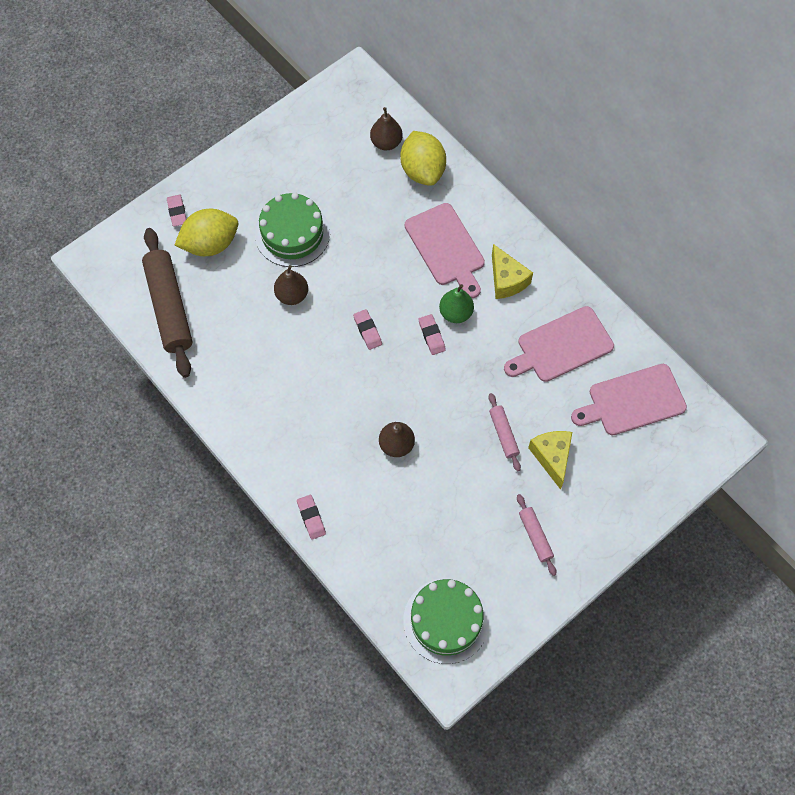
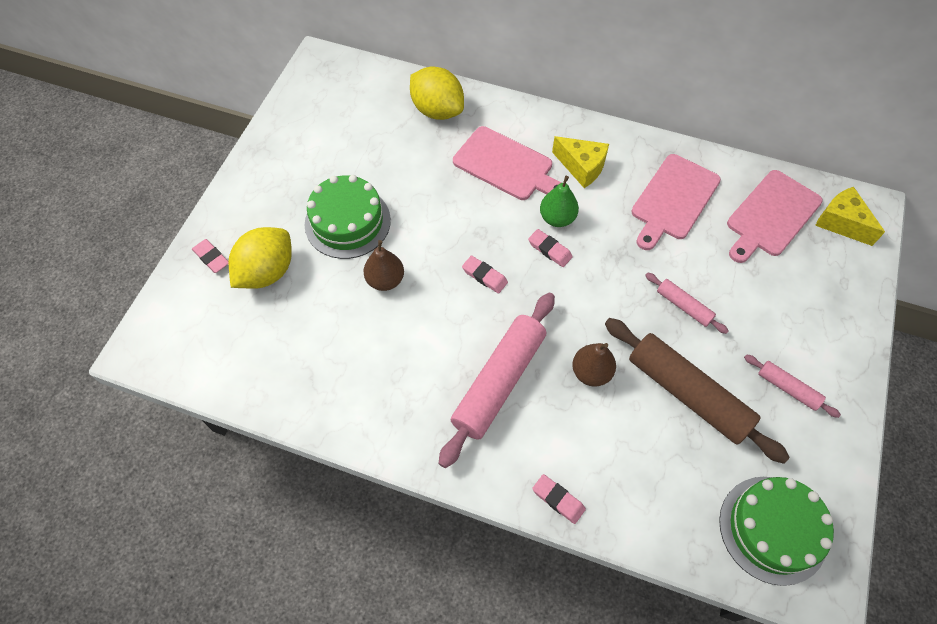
camera: 30 degrees left, 5 degrees down
brown rolling pin [142,228,192,378] -> brown rolling pin moved to [605,318,790,464]
brown pear [370,107,403,150] -> none
yellow cheese [528,431,572,490] -> yellow cheese moved to [815,187,885,246]
none -> pink rolling pin [438,293,555,468]

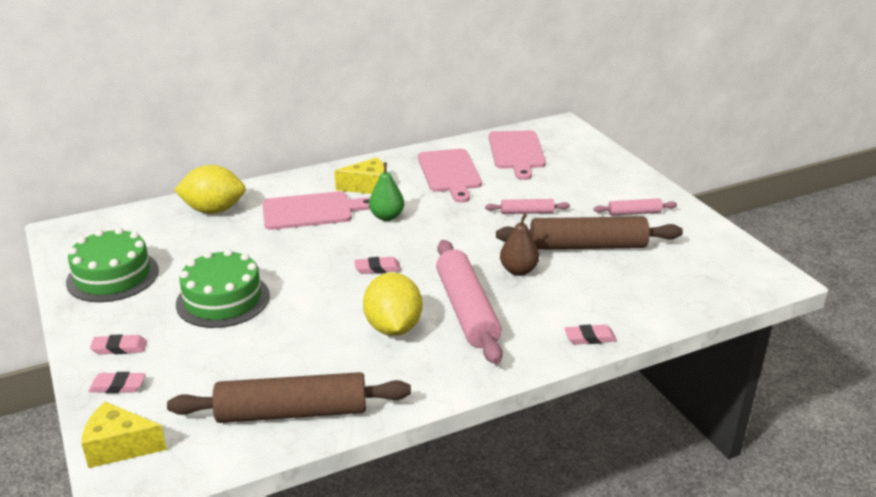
camera: 45 degrees left, 30 degrees down
yellow lemon [229,227,292,289] -> yellow lemon moved to [363,273,422,336]
brown pear [364,240,404,291] -> none
pink eraser [528,229,573,267] -> pink eraser moved to [90,334,147,354]
green cake [719,477,834,586] -> green cake moved to [66,228,159,302]
yellow cheese [815,187,885,246] -> yellow cheese moved to [81,402,167,468]
none -> brown rolling pin [167,372,411,423]

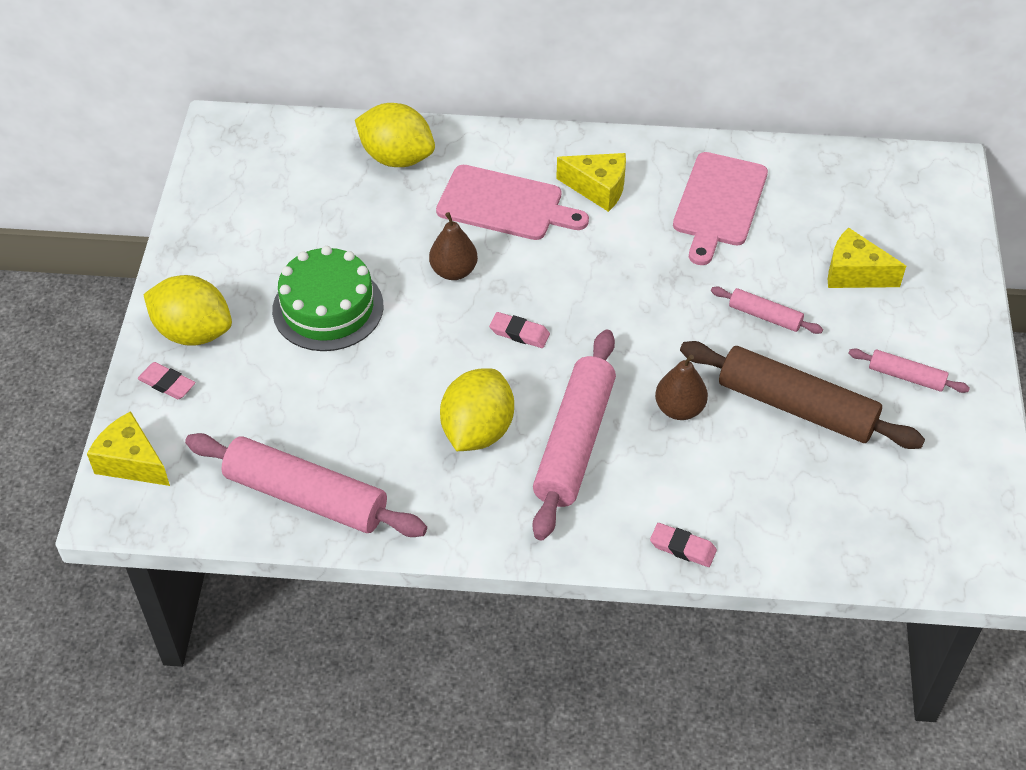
camera: 30 degrees right, 20 degrees up
green cake [66,228,159,302] -> none
pink eraser [90,334,147,354] -> yellow lemon [143,275,232,346]
brown rolling pin [167,372,411,423] -> pink rolling pin [185,433,427,537]
green pear [369,162,404,221] -> none
pink cutting board [489,130,546,180] -> none
none -> brown pear [429,212,478,280]
none -> yellow cheese [828,228,906,288]

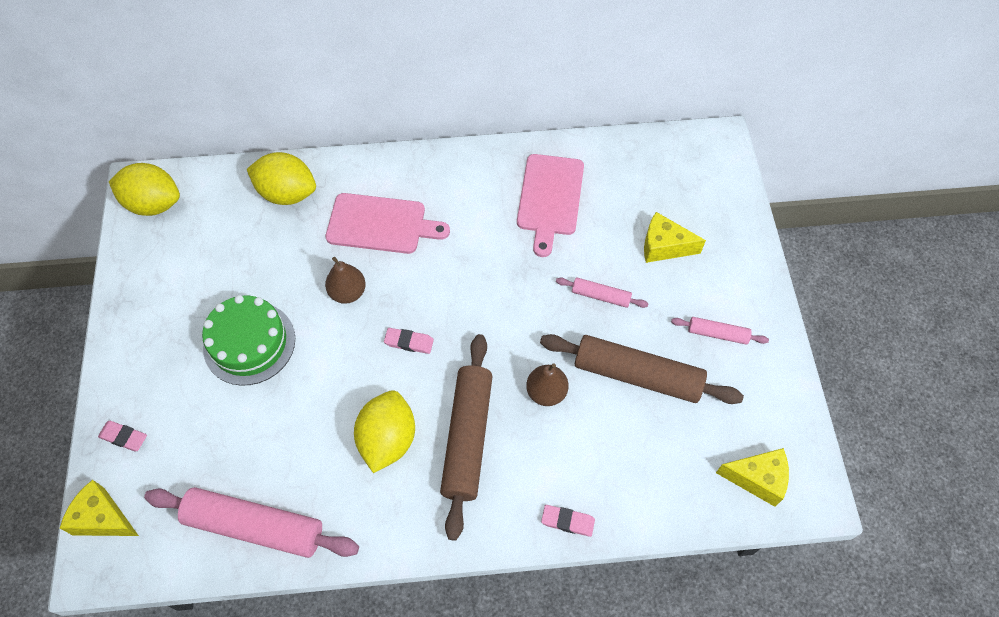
camera: 10 degrees left, 10 degrees up
yellow lemon [143,275,232,346] -> yellow lemon moved to [109,163,180,216]
pink rolling pin [532,330,616,540] -> brown rolling pin [440,334,493,541]
yellow cheese [556,153,626,212] -> yellow cheese moved to [716,448,789,507]

